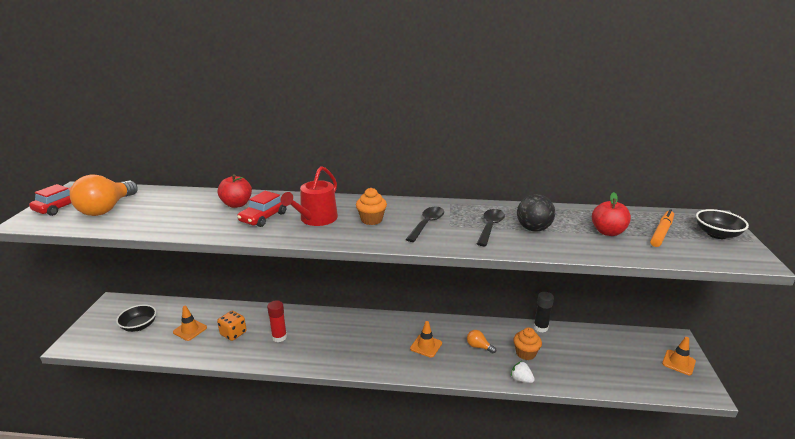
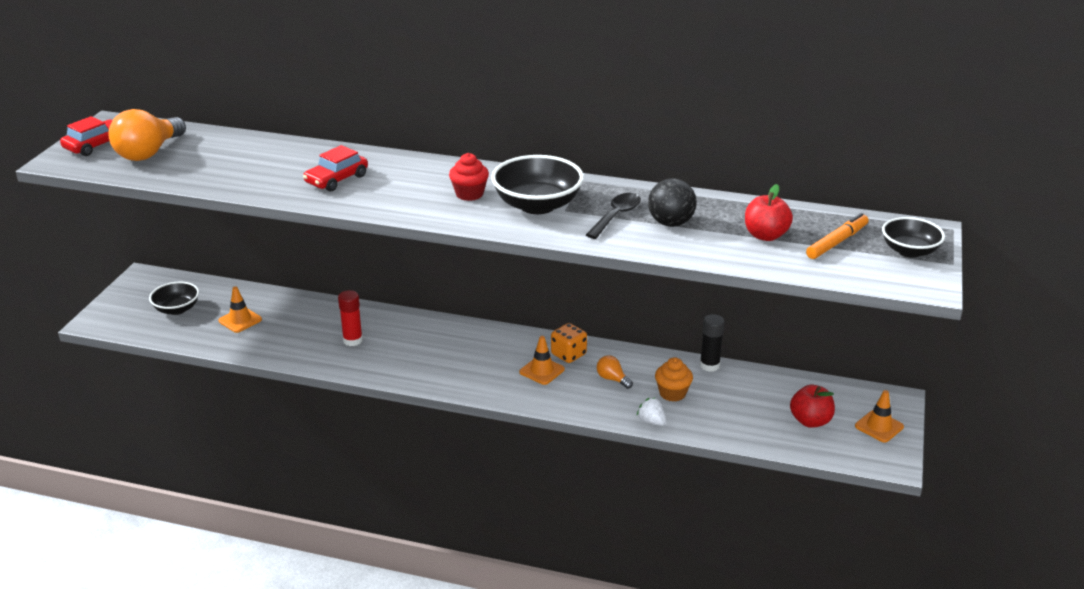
camera: 10 degrees right, 5 degrees up
orange dice [217,311,247,341] -> orange dice moved to [551,323,587,363]
red apple [218,174,252,208] -> red apple moved to [790,385,835,428]
red watering can [281,166,338,226] -> none
orange cupcake [356,188,387,225] -> red cupcake [449,153,489,201]
black spoon [406,207,444,242] -> black bowl [491,155,584,214]

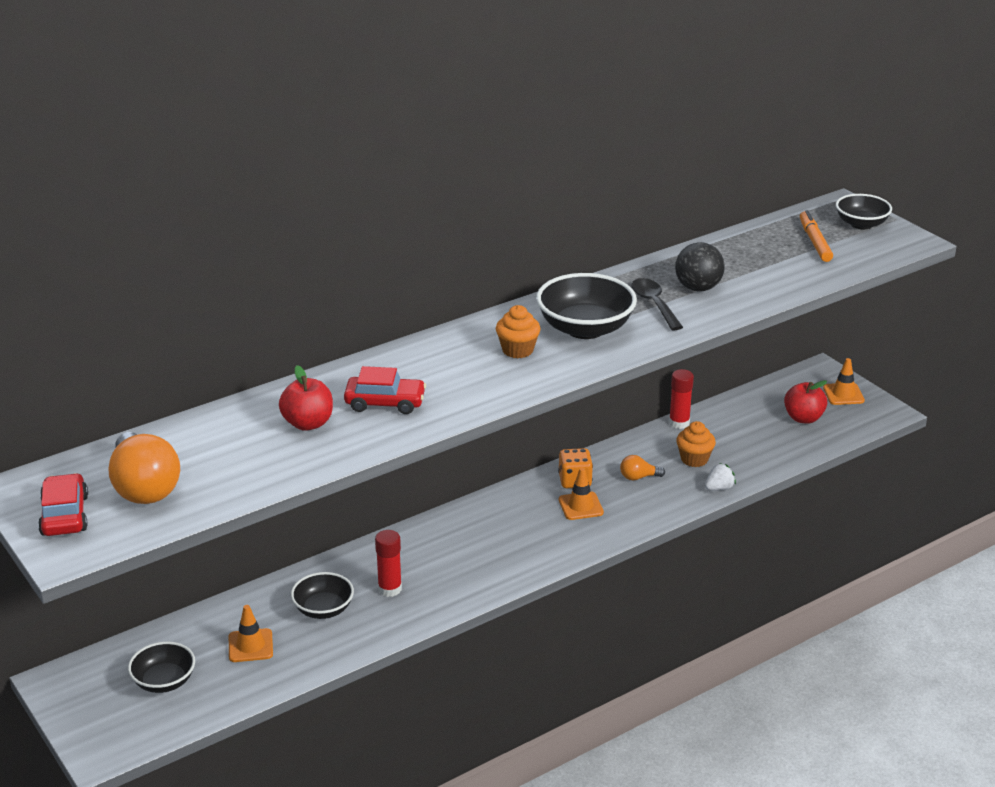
camera: 50 degrees left, 0 degrees up
red car [303,145,368,192] -> red car turned 75 degrees counterclockwise [344,366,426,414]
red cupcake [449,153,489,201] -> orange cupcake [496,305,541,358]
white strawberry [637,398,666,426] -> white strawberry turned 150 degrees clockwise [705,463,736,491]
black glue stick [700,314,725,372] -> red glue stick [669,369,694,429]
red apple [745,184,793,241] -> red apple moved to [279,365,333,431]
none -> black bowl [291,572,354,619]

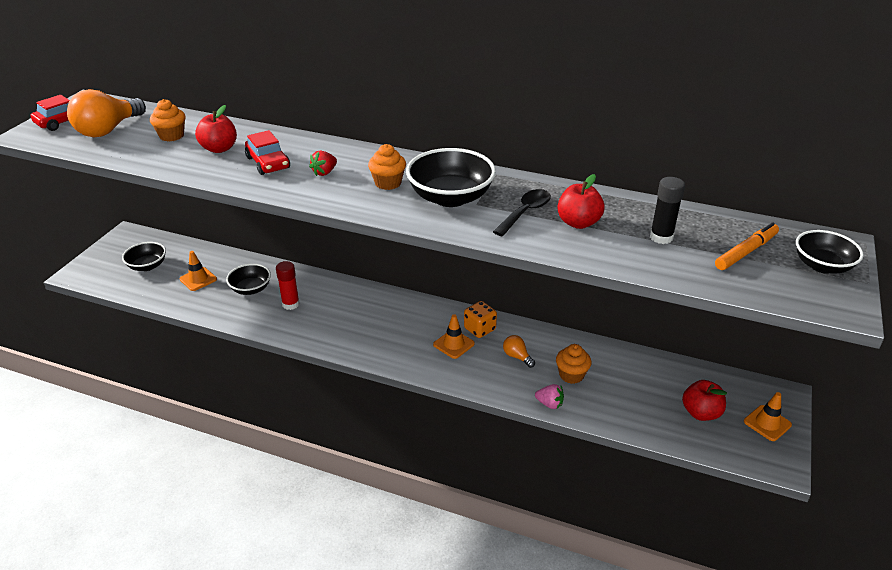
camera: 55 degrees right, 5 degrees up
red glue stick [669,369,694,429] -> none
black ball [675,242,725,291] -> red apple [557,174,604,229]
white strawberry [705,463,736,491] -> pink strawberry [535,384,564,409]
none -> orange cupcake [150,99,186,141]
none -> red strawberry [309,151,337,176]
none -> black glue stick [650,177,685,244]

